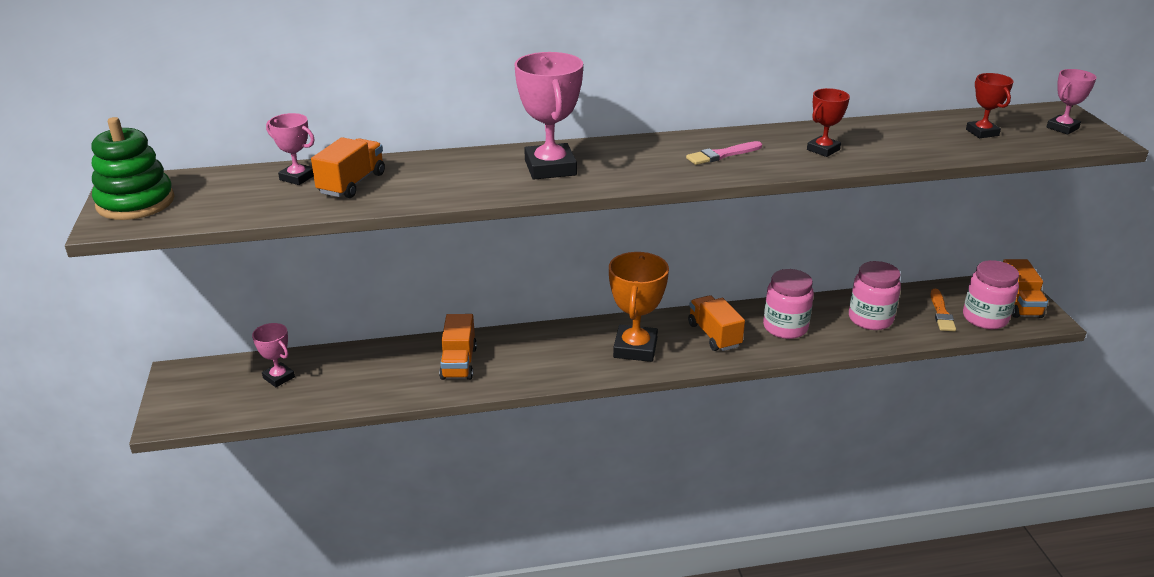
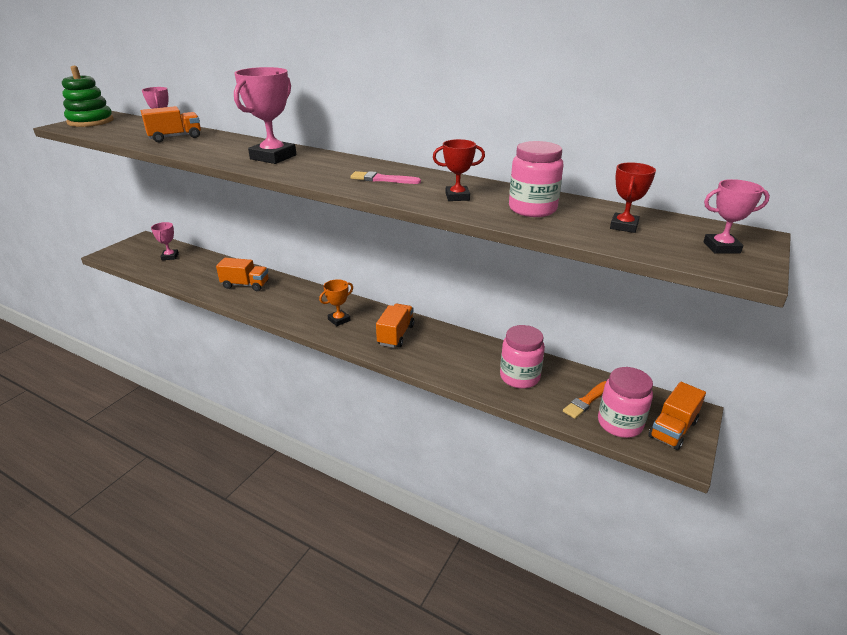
camera: 40 degrees right, 0 degrees up
orange truck [439,314,477,380] -> orange truck turned 120 degrees counterclockwise [216,258,269,291]
orange trophy [609,252,669,362] -> orange trophy [319,279,353,326], size x0.56
pink jar [763,269,814,339] -> pink jar moved to [509,141,563,217]

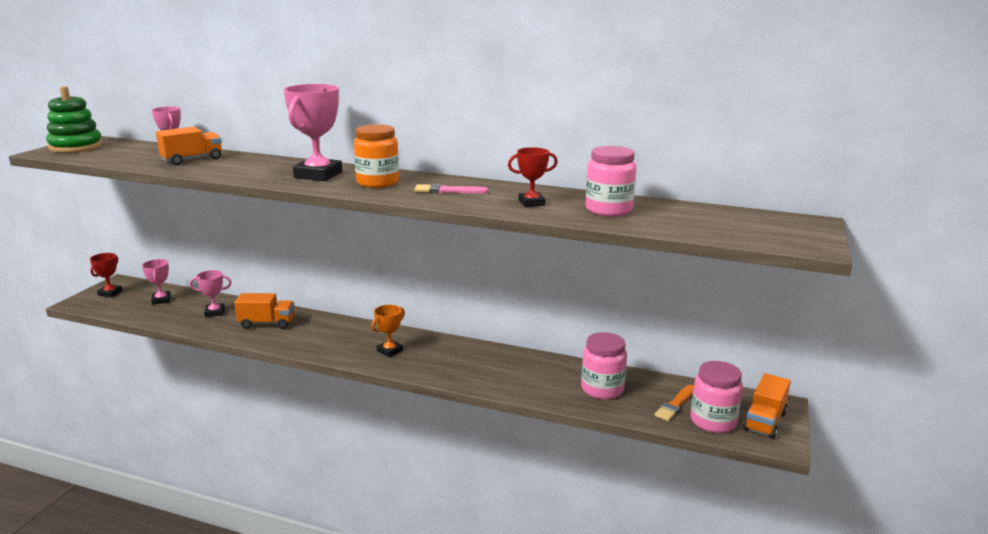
camera: 10 degrees left, 10 degrees down
orange truck [376,304,414,348] -> none
red trophy [610,162,656,233] -> red trophy moved to [90,253,123,297]
pink trophy [703,179,770,254] -> pink trophy moved to [190,270,232,317]
none -> orange jar [354,124,399,188]

